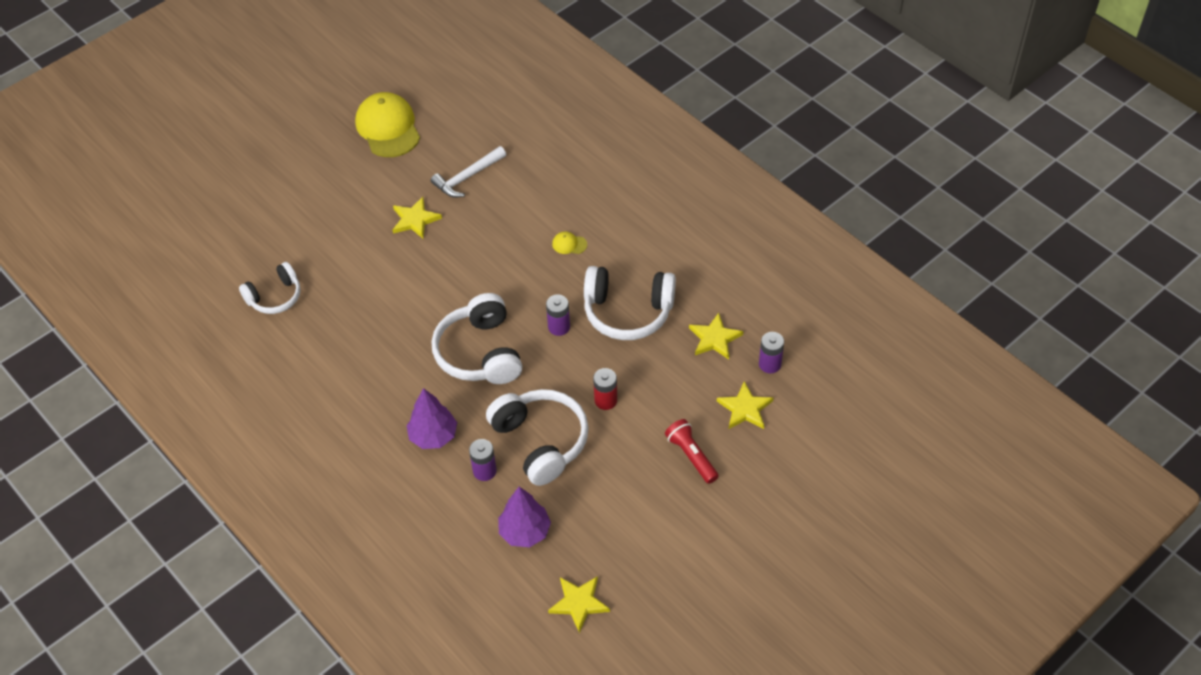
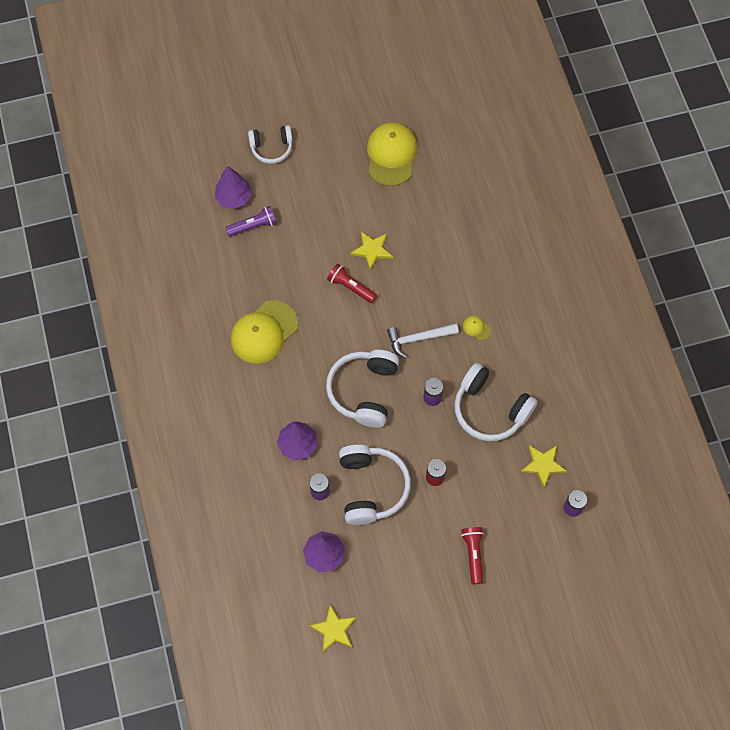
camera: 25 degrees right, 15 degrees up
white headphones [239,262,301,314] -> white headphones moved to [248,125,293,164]
white hammer [431,146,506,198] -> white hammer moved to [387,323,459,358]
yellow star [717,381,773,429] -> none
none -> purple tree [214,166,252,209]
none -> purple flashlight [225,206,277,237]
none -> yellow cap [231,300,298,364]
none -> red flashlight [327,263,377,303]

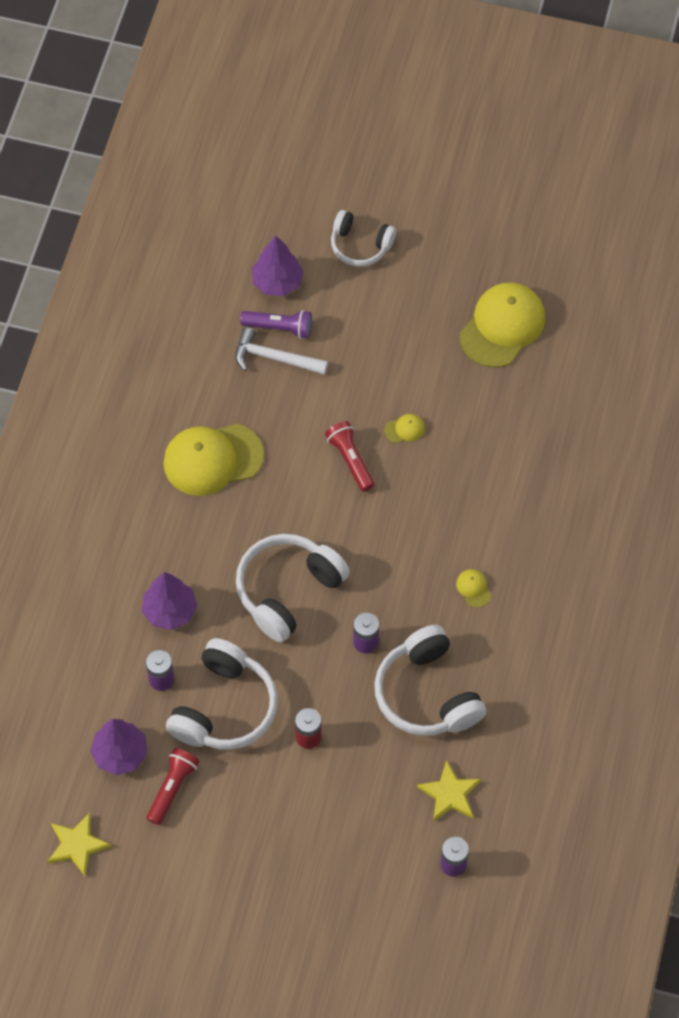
camera: 30 degrees right, 5 degrees down
yellow star [350,231,393,270] -> yellow cap [384,414,425,443]
white hammer [387,323,459,358] -> white hammer moved to [235,327,328,375]
red flashlight [461,527,484,584] -> red flashlight moved to [147,748,200,825]

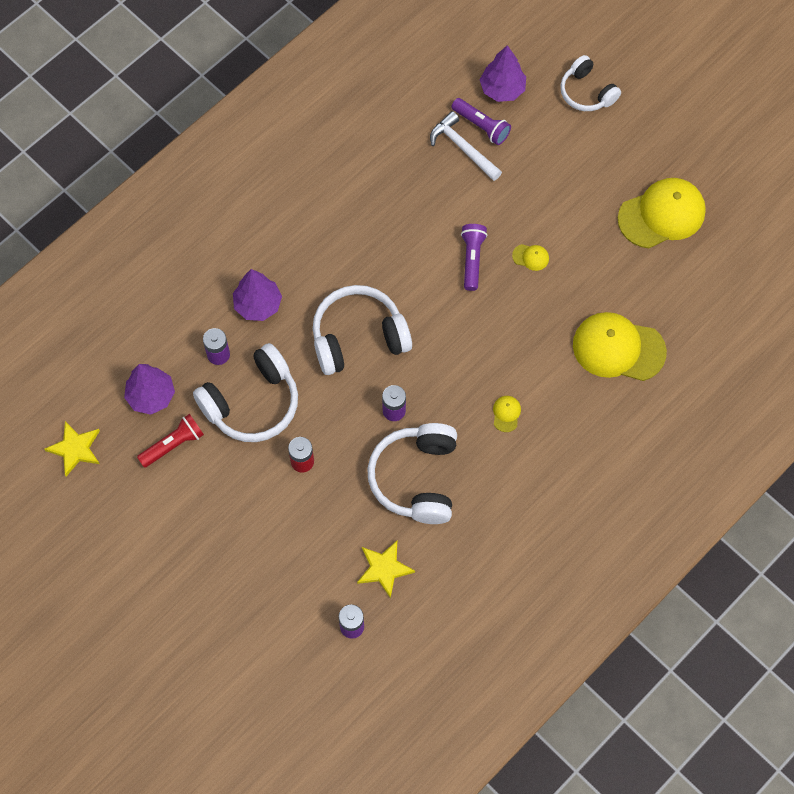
camera: 30 degrees right, 5 degrees up
yellow cap [163,424,264,496] -> yellow cap moved to [573,312,667,381]
red flashlight [325,421,374,492] -> purple flashlight [461,224,487,291]

